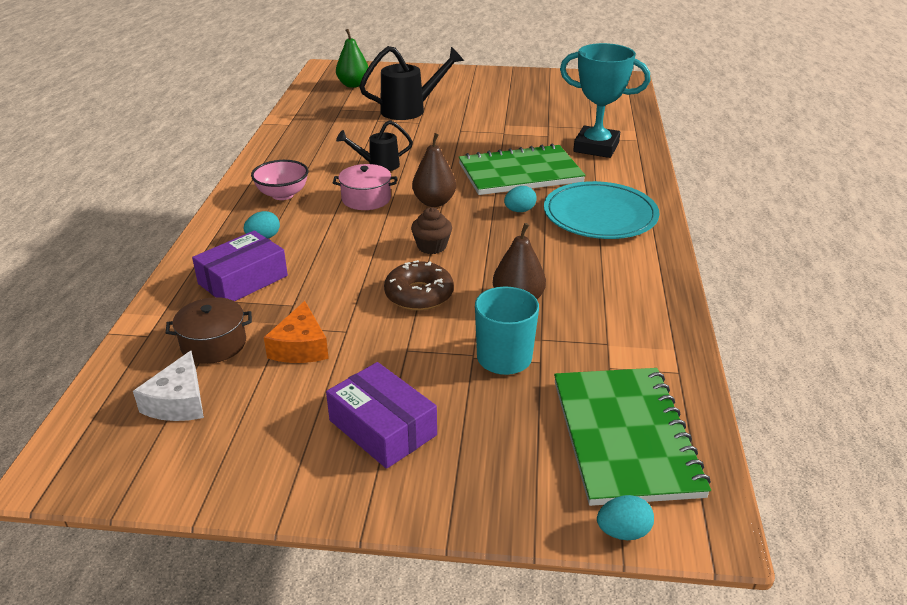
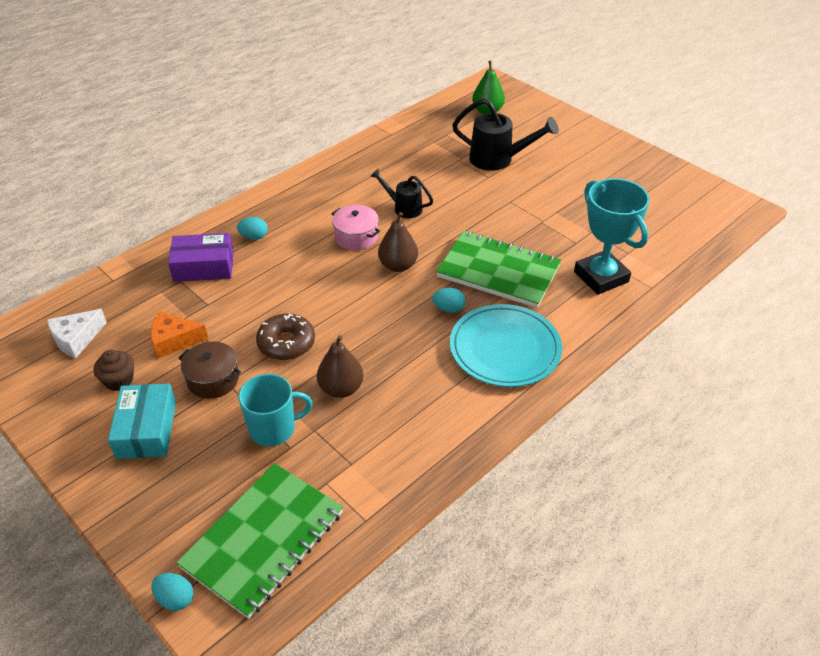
camera: 40 degrees right, 10 degrees up
brown pot [166,297,252,364] -> brown pot moved to [179,342,241,399]
pink bowl [251,160,309,200] -> none
orange cheese [264,301,329,363] -> orange cheese turned 45 degrees clockwise [150,311,208,358]
purple box [326,362,437,469] -> turquoise box [108,384,176,459]
brown cupcake [411,207,452,254] -> brown cupcake moved to [93,350,134,391]

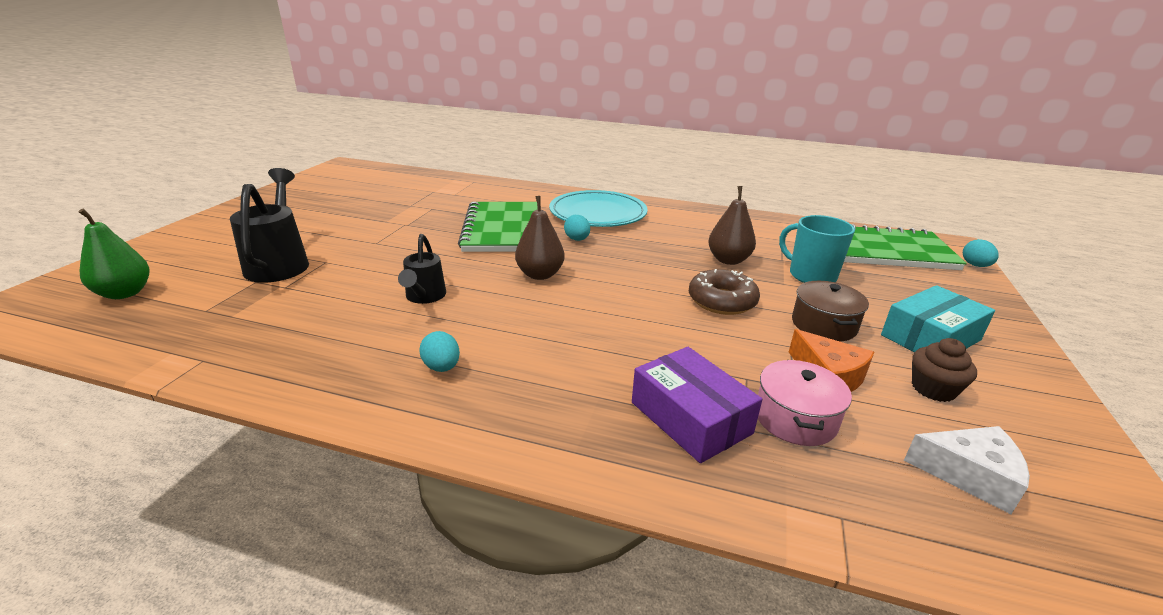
camera: 120 degrees left, 15 degrees down
turquoise egg [237,217,268,240] -> turquoise egg moved to [420,331,460,372]
pink pot [332,205,380,250] -> pink pot moved to [758,360,852,446]
turquoise trophy [574,178,650,295] -> none

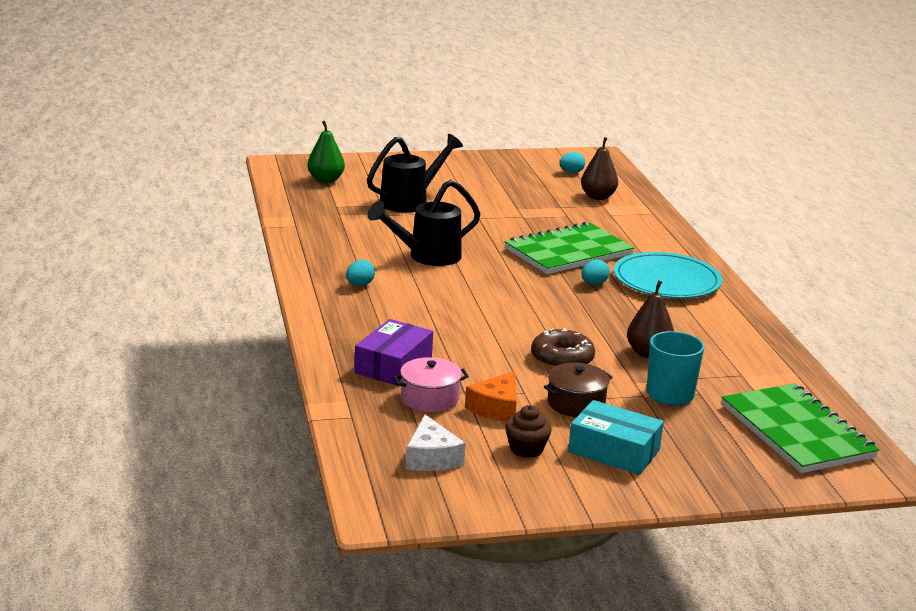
camera: 60 degrees right, 5 degrees down
black watering can [398,234,446,304] -> black watering can [367,180,480,266], size x1.63
brown pear [515,196,565,280] -> brown pear moved to [581,137,618,200]
turquoise egg [963,239,999,267] -> turquoise egg moved to [559,152,585,173]

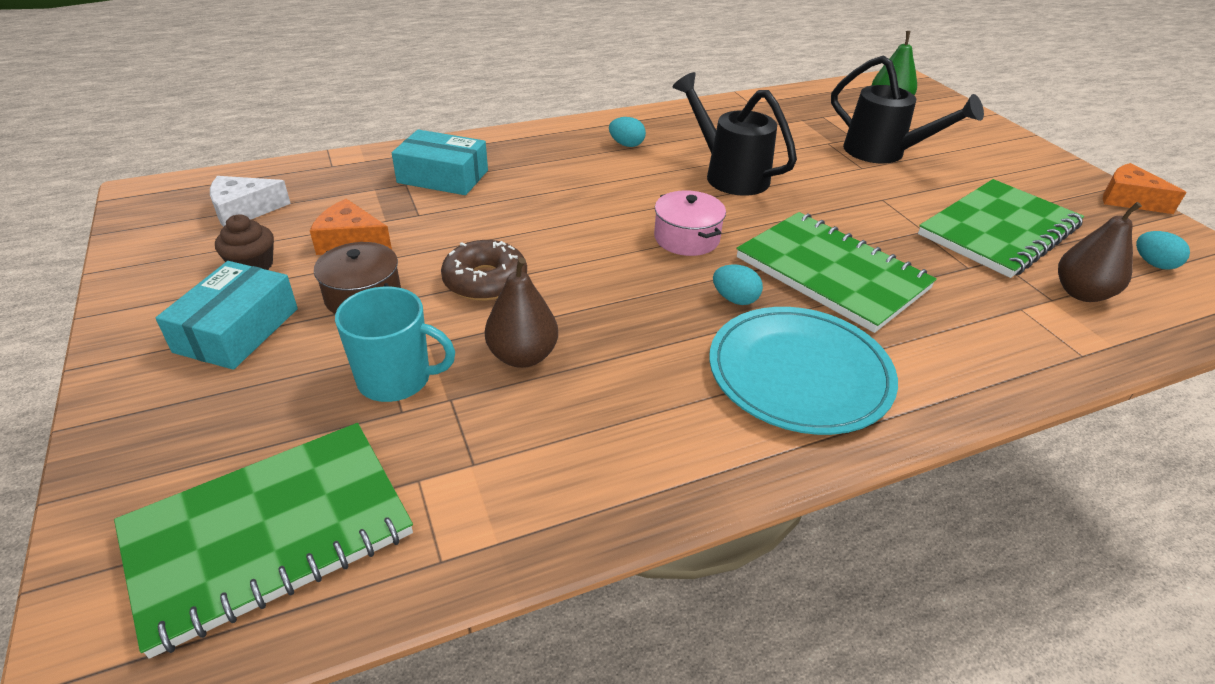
camera: 80 degrees right, 15 degrees up
purple box [355,319,433,386] -> turquoise box [392,129,488,195]
pink pot [393,357,469,412] -> pink pot moved to [654,190,726,256]
none -> green notebook [918,179,1084,278]
none -> orange cheese [1103,163,1187,214]

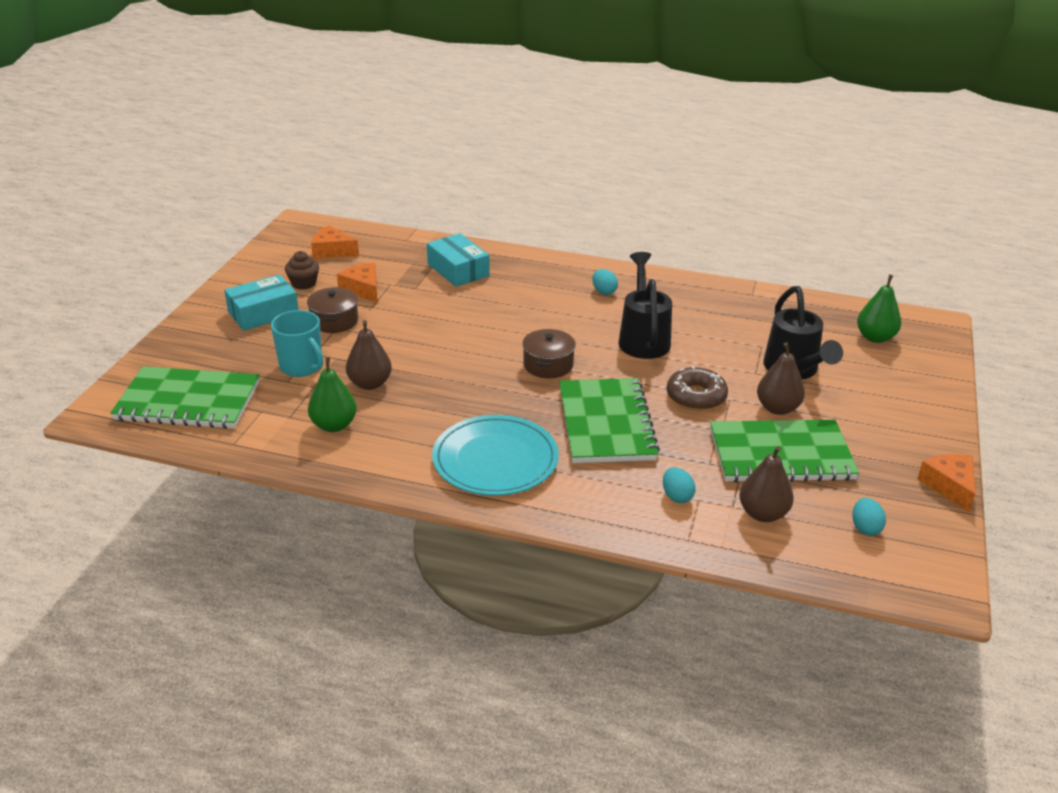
camera: 40 degrees right, 5 degrees down
white cheese [210,176,291,227] -> orange cheese [311,226,359,259]
brown donut [441,240,527,301] -> brown donut moved to [667,366,728,411]
pink pot [654,190,726,256] -> brown pot [522,329,576,378]
turquoise egg [713,264,763,305] -> turquoise egg moved to [663,467,696,503]
none -> green pear [308,357,357,432]
none -> brown pear [757,342,805,415]

